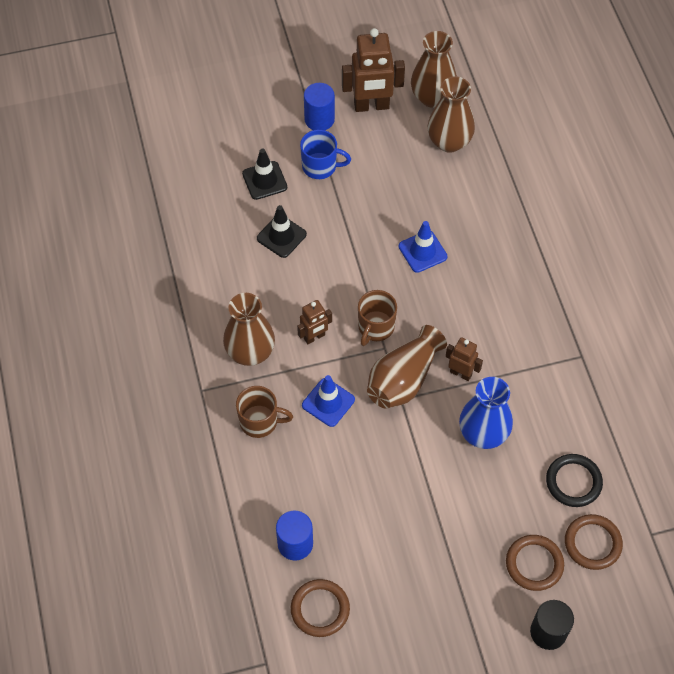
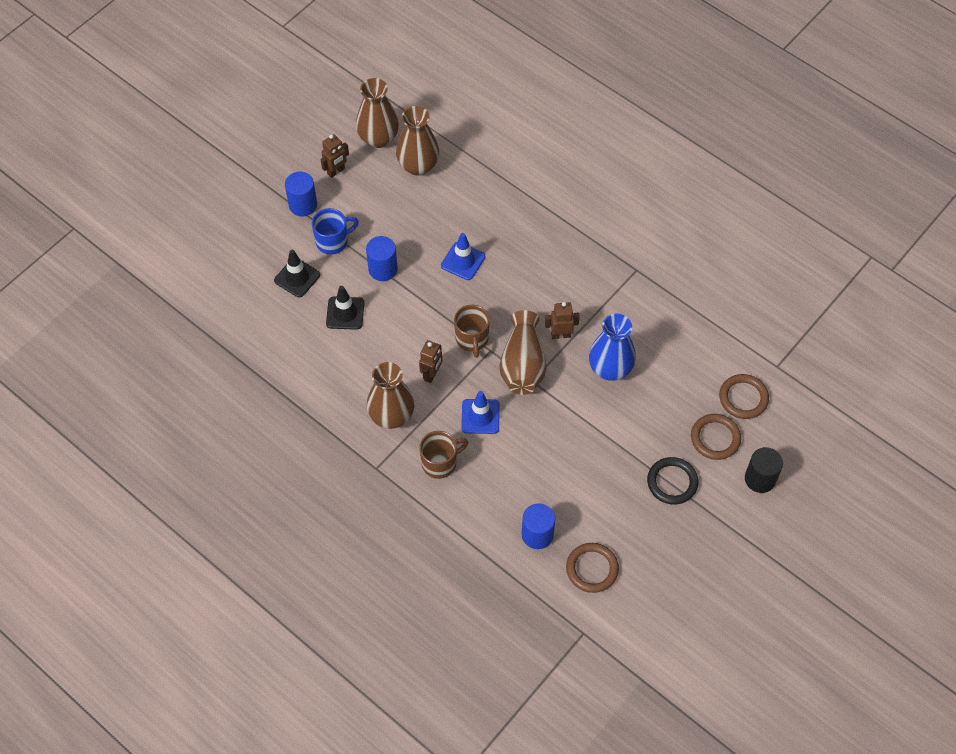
camera: 35 degrees left, 0 degrees up
brown robot [342,28,405,112] -> brown robot [321,134,349,178], size x0.55
black ring [546,454,603,507] -> black ring moved to [647,457,698,505]
none -> blue cylinder [366,236,398,281]

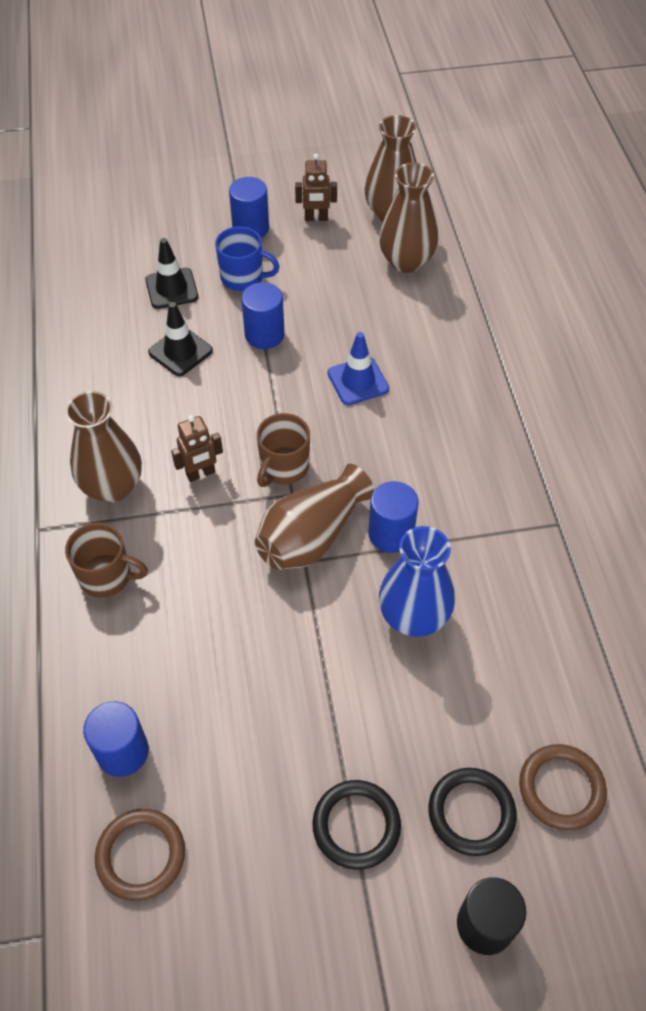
camera: 40 degrees right, 5 degrees down
blue traffic cone [461,391,500,434] -> none
brown robot [545,302,580,339] -> blue cylinder [368,481,419,553]
brown ring [691,414,741,460] -> black ring [428,768,517,856]

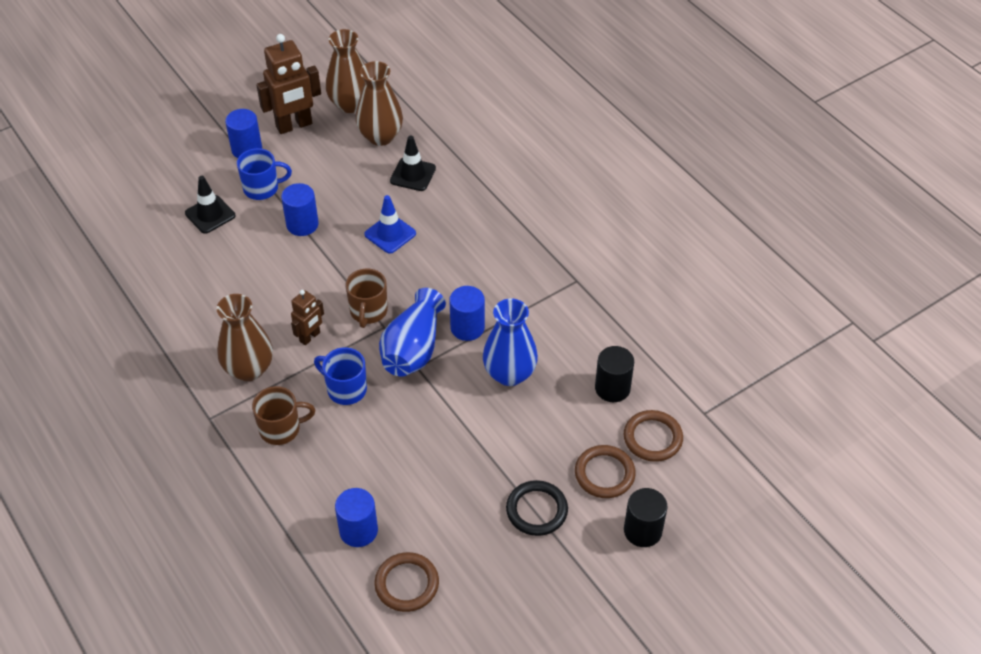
camera: 25 degrees left, 5 degrees down
black traffic cone [148,302,213,376] -> black traffic cone moved to [390,136,436,191]
brown vase [255,464,374,570] -> blue vase [379,288,446,377]
brown robot [295,154,337,221] -> brown robot [256,34,321,134], size x1.81
black ring [428,768,517,856] -> brown ring [575,445,636,498]
none -> blue mug [314,347,367,405]
none -> black cylinder [595,346,634,402]

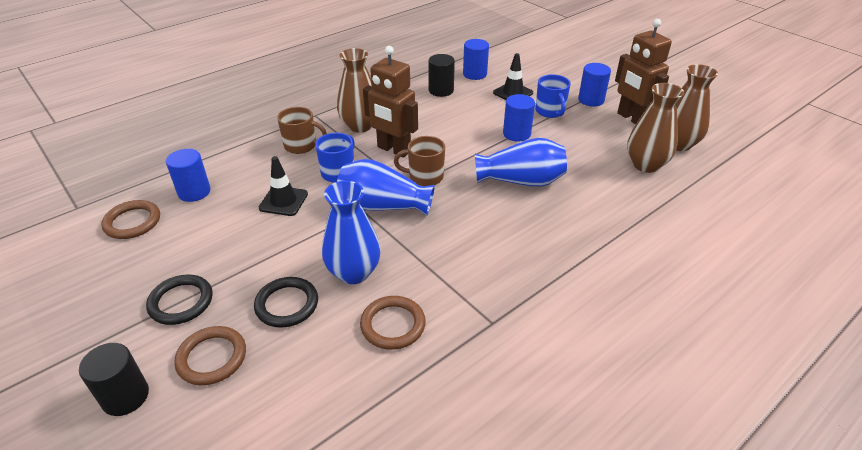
camera: 85 degrees right, 10 degrees down
brown mug [252,386,315,445] -> brown mug turned 60 degrees counterclockwise [277,107,327,154]
brown robot [291,290,324,345] -> brown robot [363,46,418,158], size x1.81
blue traffic cone [364,195,416,254] -> blue vase [475,138,567,186]
black traffic cone [390,136,436,191] -> black traffic cone moved to [259,156,308,216]
blue cylinder [449,286,485,341] -> blue cylinder moved to [463,39,489,80]
black cylinder [595,346,634,402] -> black cylinder moved to [429,54,455,97]
brown ring [624,410,683,462] -> brown ring moved to [360,296,426,350]
none -> black ring [254,277,318,328]

